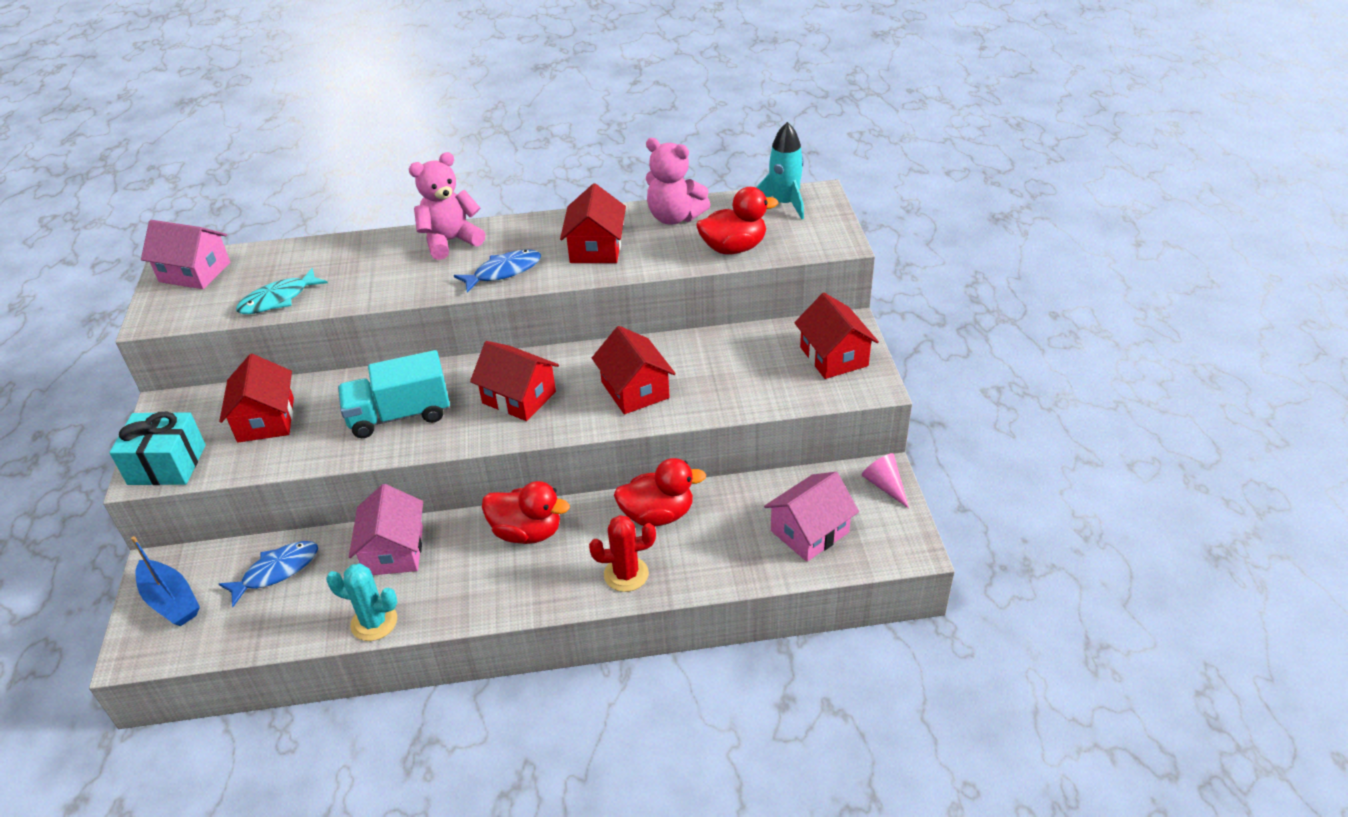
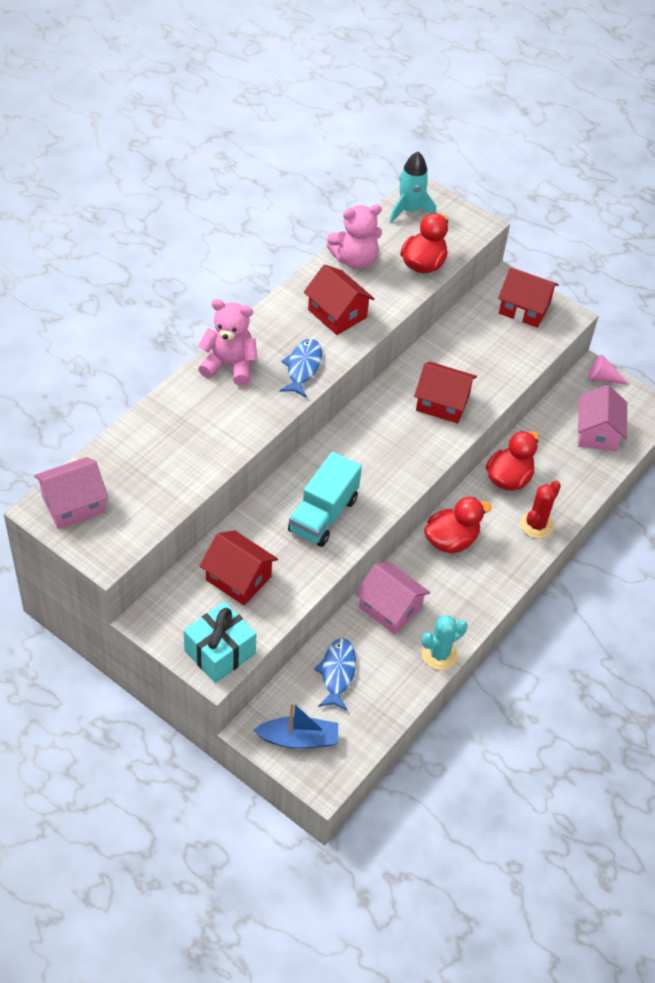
camera: 50 degrees left, 10 degrees up
turquoise fish [236,268,328,314] -> none
pink teddy bear [409,152,486,260] -> pink teddy bear turned 90 degrees clockwise [198,299,257,386]
red house [470,341,559,421] -> none

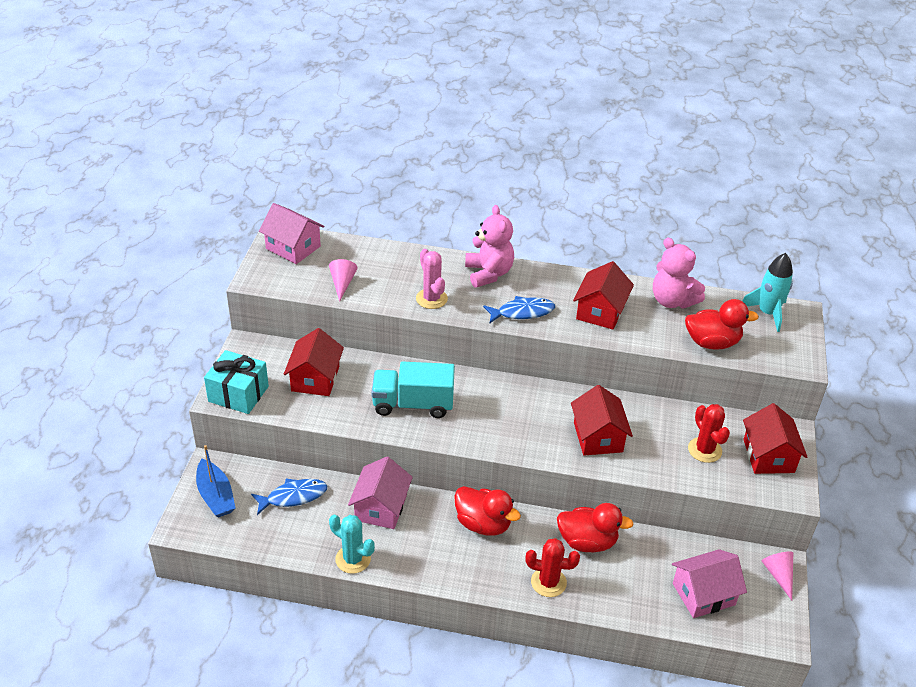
camera: 65 degrees right, 10 degrees down
none -> pink cone [329,259,358,301]
none -> pink cactus [416,249,448,309]
none -> red cactus [688,404,730,463]

